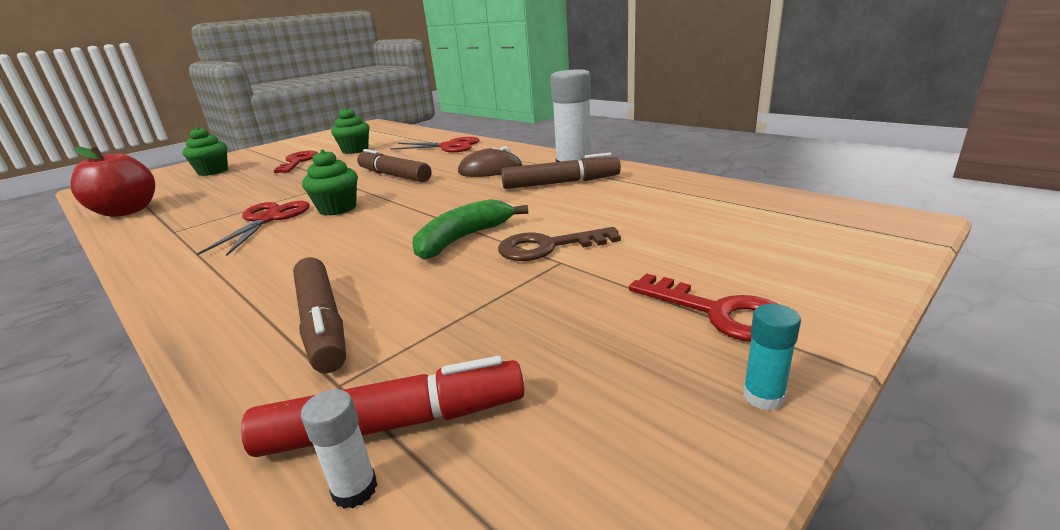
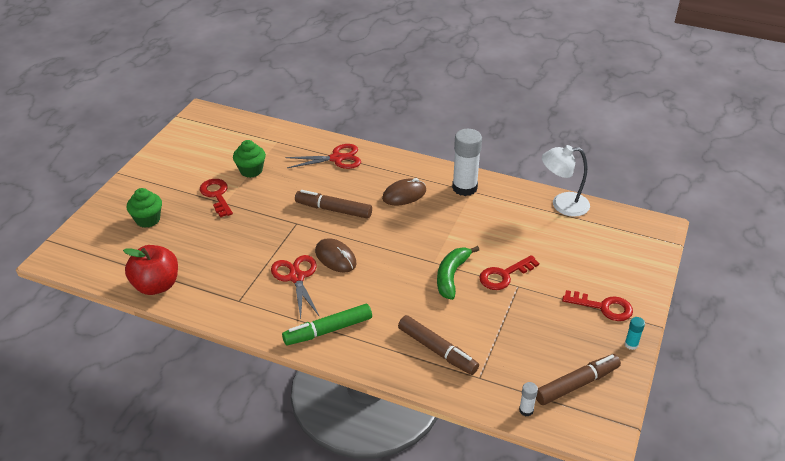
camera: 25 degrees left, 15 degrees up
red marker [241,356,524,457] -> none
green cupcake [302,150,358,216] -> brown mouse [315,238,357,273]
brown key [498,227,621,261] -> red key [479,255,539,290]
brown marker [501,153,621,189] -> brown marker moved to [536,354,621,405]
none -> green marker [282,304,372,345]
none -> white lamp [542,145,590,217]

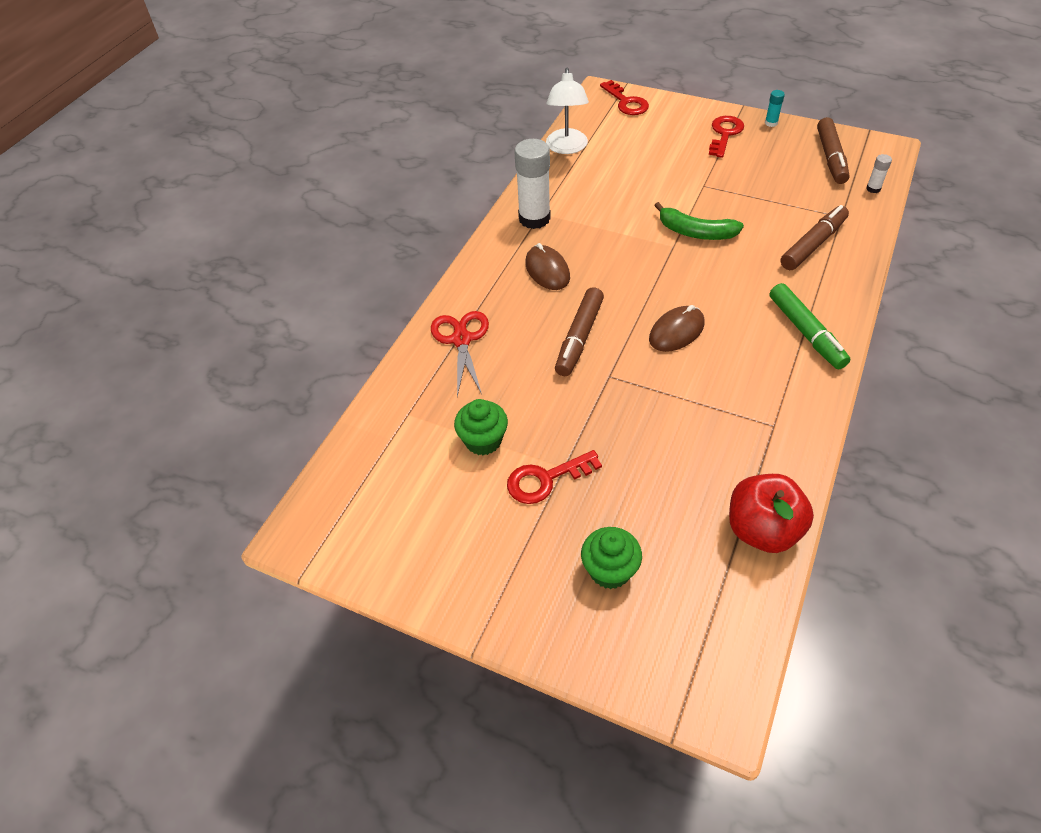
camera: 85 degrees left, 10 degrees up
red scissors [271,255,320,319] -> none
red key [479,255,539,290] -> red key moved to [600,80,649,115]
brown marker [536,354,621,405] -> brown marker turned 150 degrees counterclockwise [817,117,850,184]

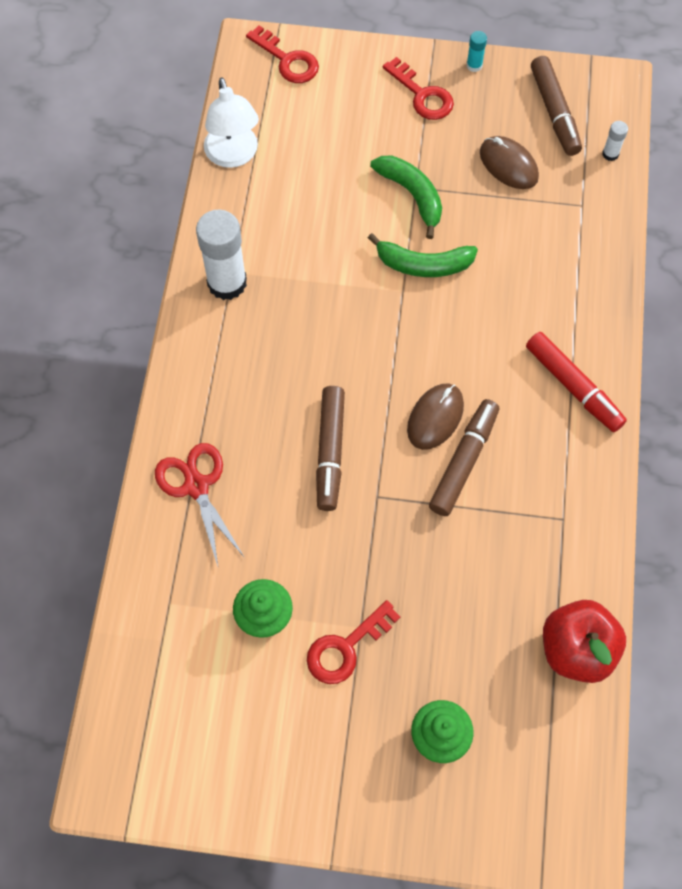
camera: 20 degrees left, 15 degrees up
brown mouse [525,243,570,290] -> brown mouse moved to [480,136,539,189]
red key [709,116,744,158] -> red key turned 135 degrees clockwise [383,57,454,120]
green marker [770,283,850,369] -> red marker [526,332,627,432]
brown marker [781,205,849,270] -> brown marker moved to [429,399,499,516]
none -> green banana [370,155,442,239]

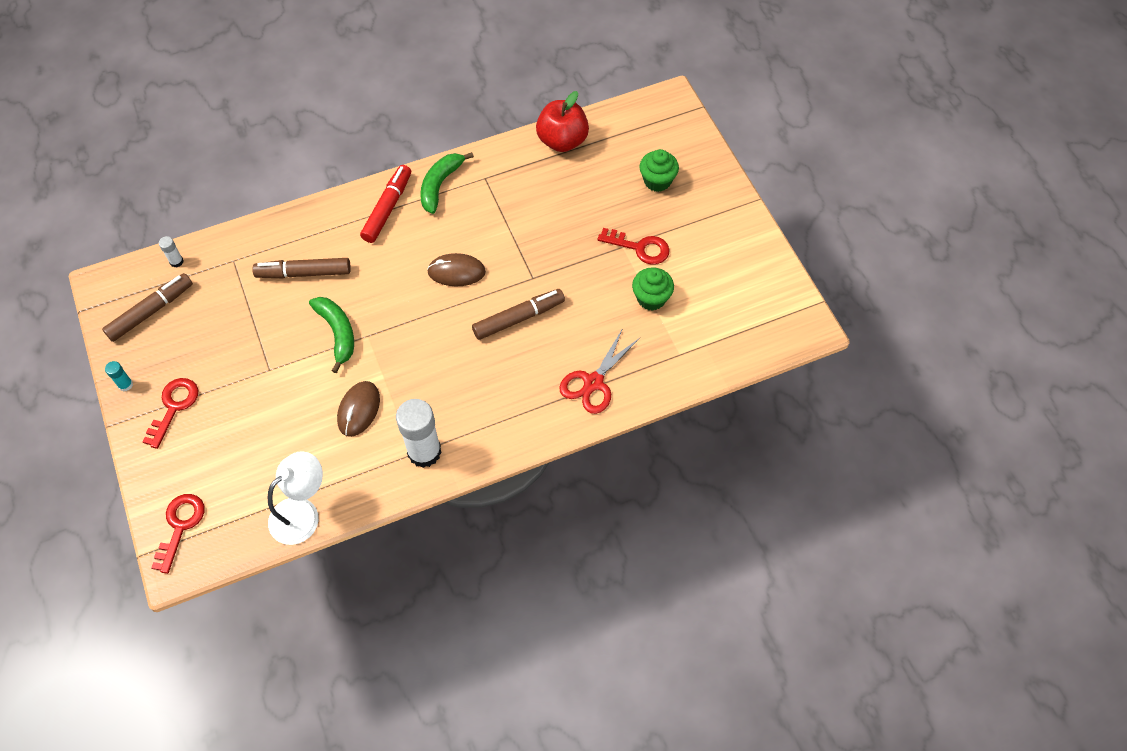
camera: 120 degrees left, 5 degrees down
green banana [370,155,442,239] -> green banana moved to [420,152,474,214]
brown marker [429,399,499,516] -> brown marker moved to [252,258,351,278]
brown mouse [480,136,539,189] -> brown mouse moved to [337,381,380,437]

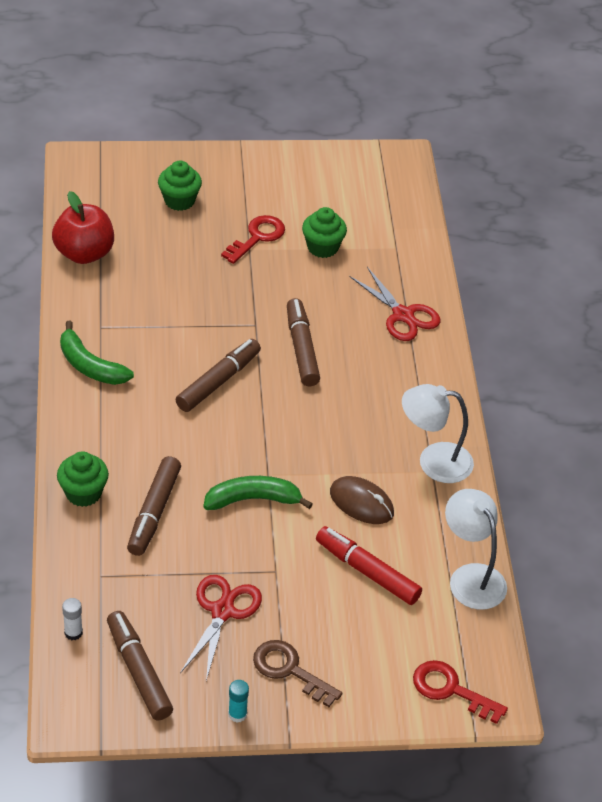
camera: 75 degrees left, 15 degrees down
red key [143,378,198,449] -> brown key [253,640,342,707]
red marker [360,165,411,243] -> red marker moved to [316,526,422,605]
white glue stick [396,399,442,468] -> white lamp [402,384,474,483]
brown mouse [427,253,486,286] -> brown marker [175,339,261,412]
none -> green cupcake [57,451,109,507]
none -> red scissors [180,575,262,681]

